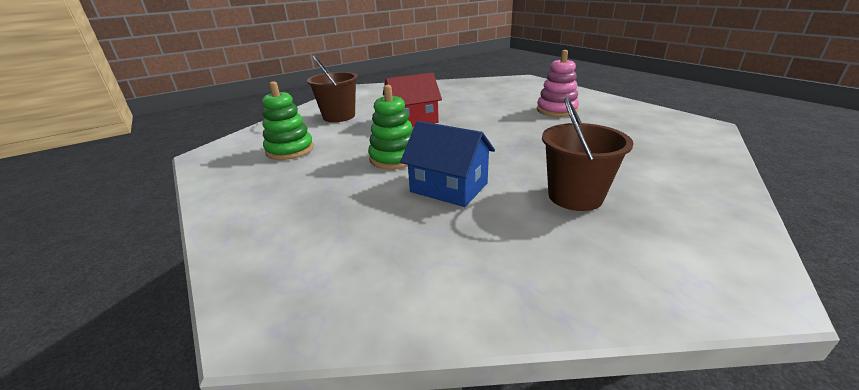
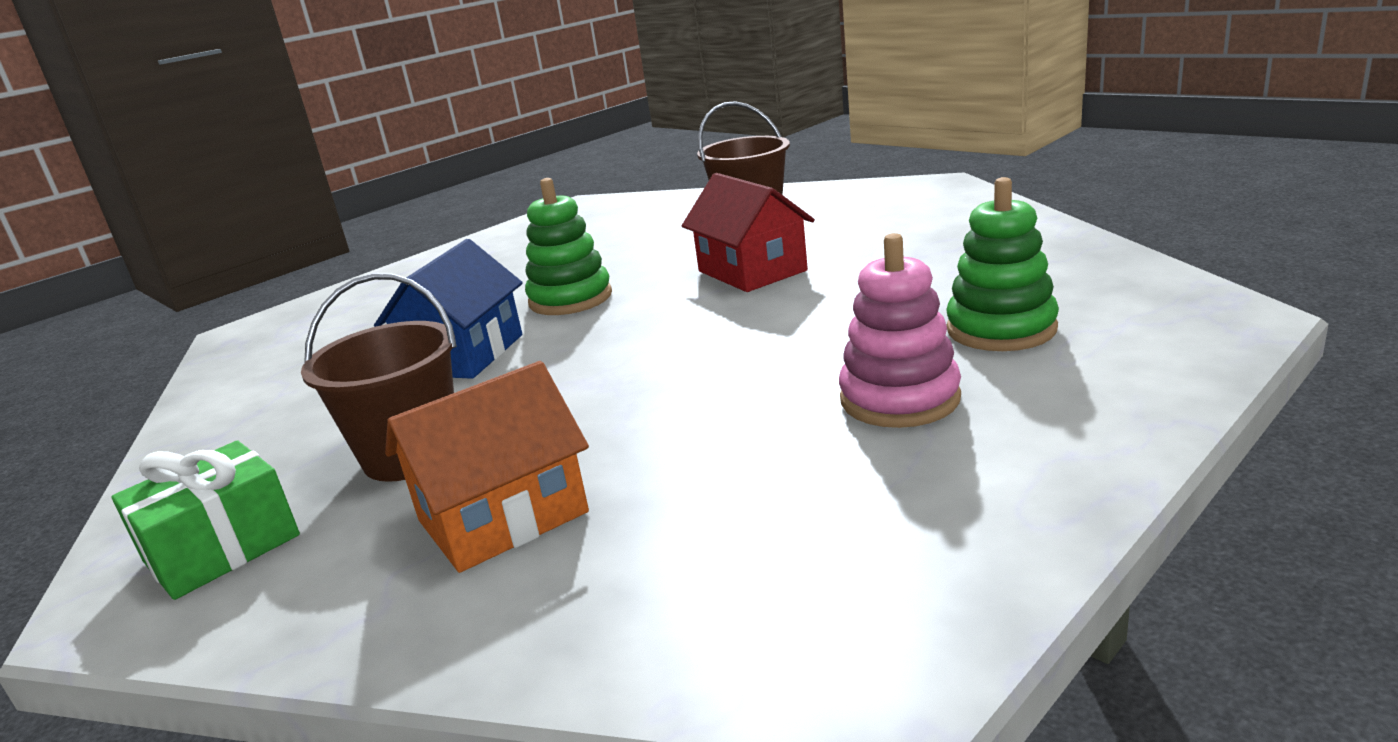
camera: 80 degrees right, 5 degrees down
green stacking toy [262,81,314,160] -> green stacking toy moved to [946,177,1059,351]
none -> green gift [111,440,300,600]
none -> orange house [385,361,589,573]

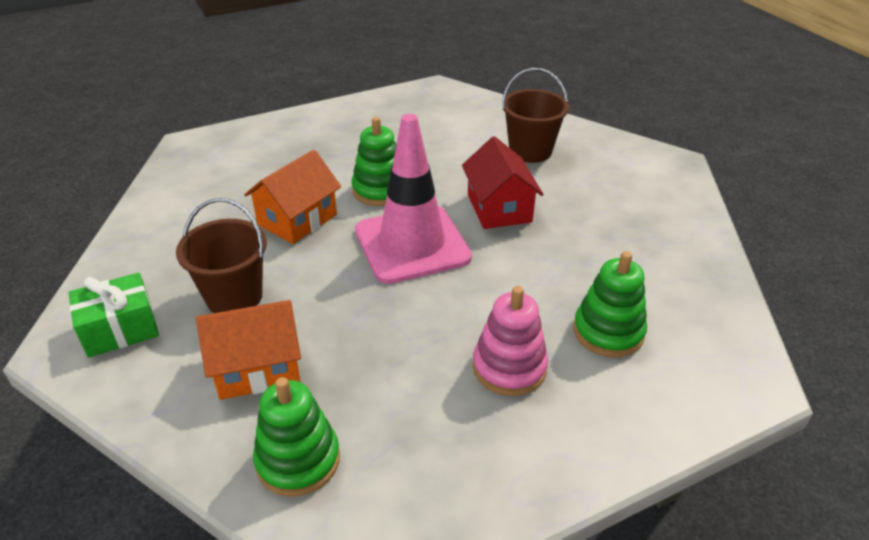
camera: 15 degrees right, 15 degrees up
blue house [374,239,523,379] -> orange house [244,150,341,244]
none -> green stacking toy [253,377,340,496]
none -> pink traffic cone [355,114,472,284]

